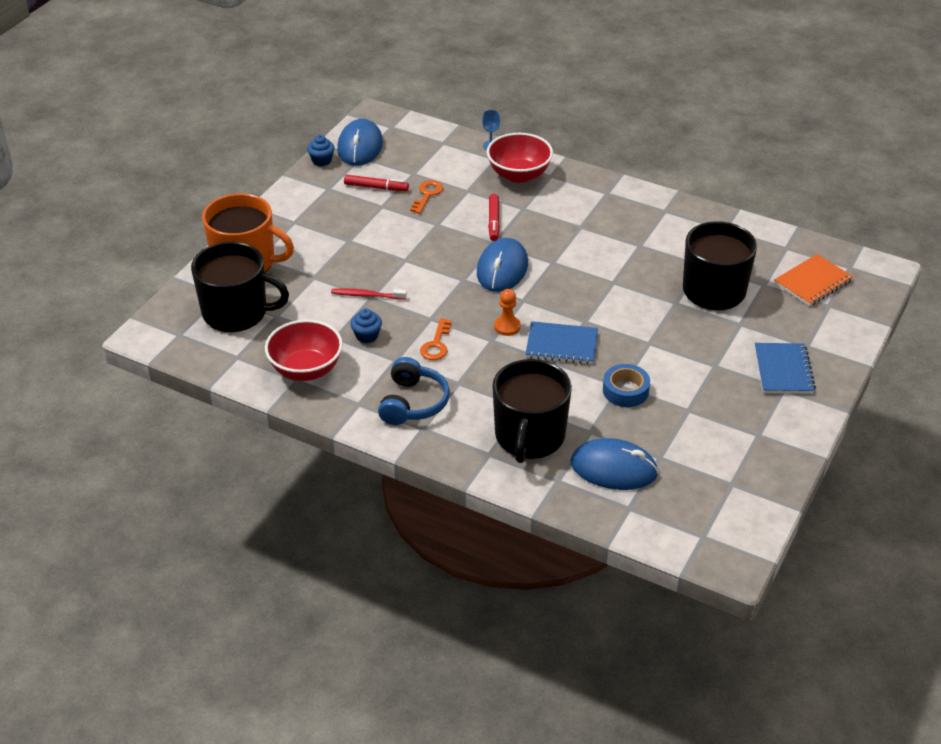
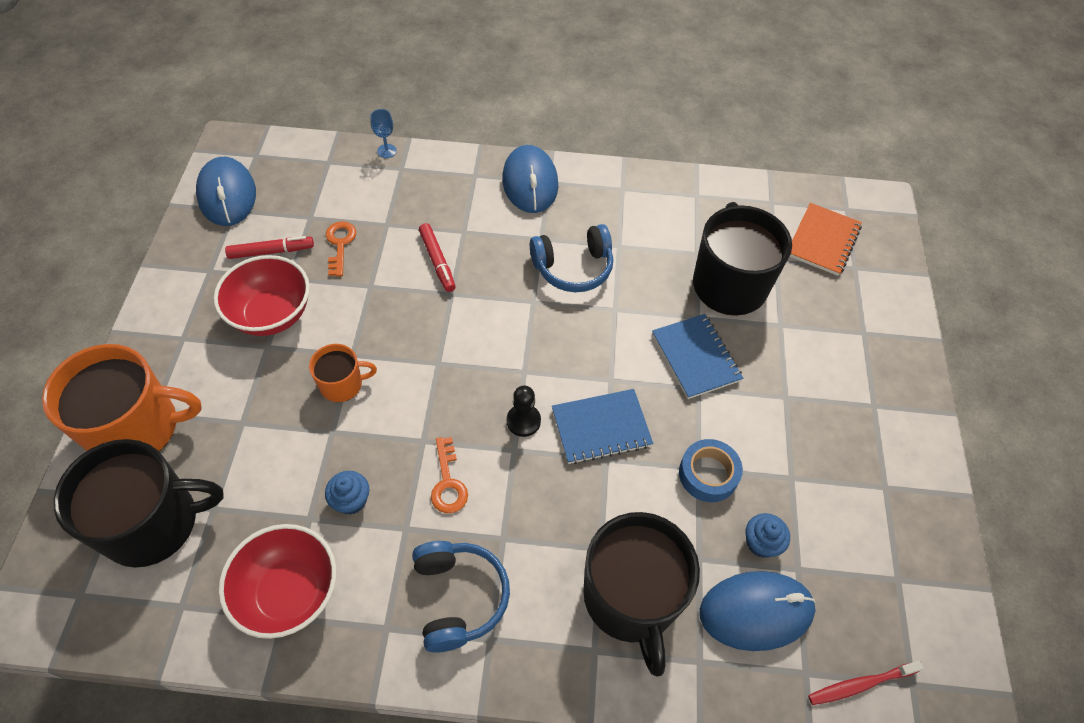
camera: 25 degrees left, 15 degrees up
blue cupcake [307,135,335,166] -> blue cupcake moved to [746,513,790,558]
red toothbrush [331,288,407,300] -> red toothbrush moved to [808,661,924,705]
blue mouse [477,238,528,292] -> blue mouse moved to [502,145,558,213]
red bowl [487,133,553,183] -> red bowl moved to [214,255,310,336]
orange pawn [494,289,521,336] -> black pawn [506,385,541,437]
blue notebook [755,343,816,394] -> blue notebook moved to [652,314,743,399]
none -> orange mug [309,344,377,402]
none -> blue headphones [530,224,613,292]

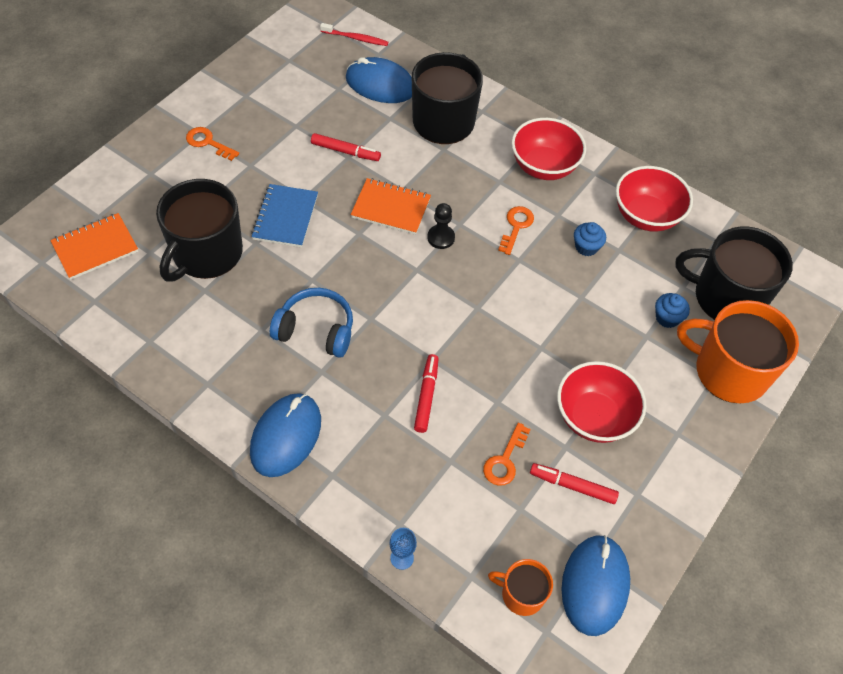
camera: 150 degrees left, 0 degrees up
orange mug [309,344,377,402] -> orange mug moved to [488,559,553,616]
blue headphones [412,541,510,653] -> red bowl [511,118,586,180]
blue notebook [552,389,653,464] -> orange notebook [351,178,431,235]
blue tape [679,439,743,502] -> red marker [311,133,381,161]
blue cupcake [746,513,790,558] -> blue cupcake moved to [655,293,690,328]
none -> orange key [186,127,239,161]

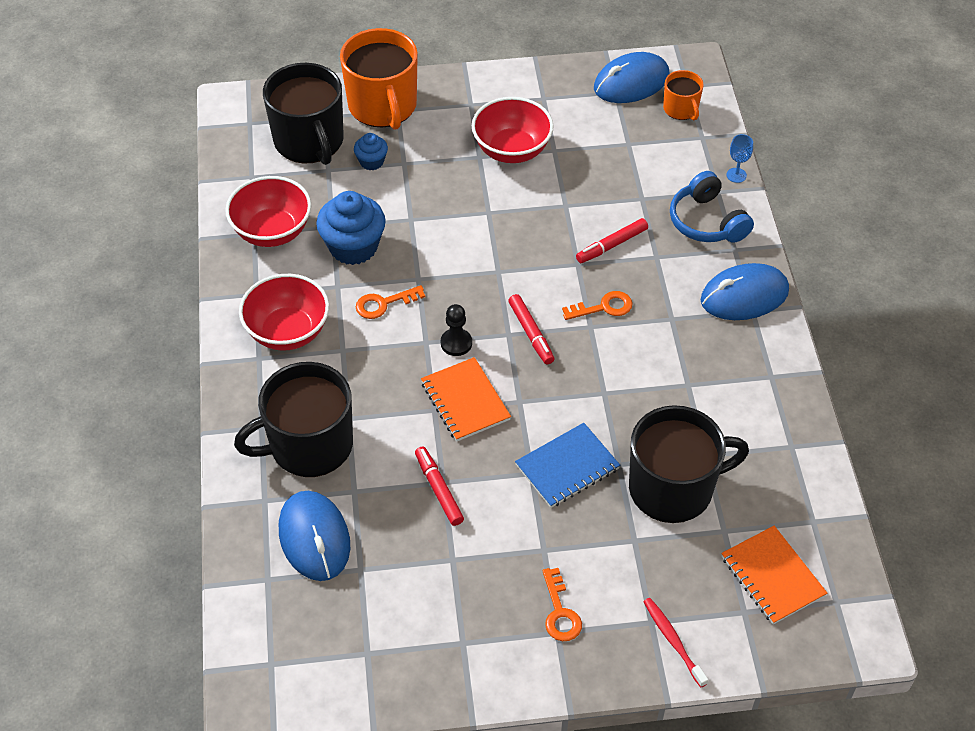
camera: 130 degrees left, 5 degrees down
orange notebook [50,213,138,280] -> orange notebook turned 45 degrees clockwise [721,526,827,625]
blue headphones [270,288,353,358] -> blue headphones moved to [670,171,754,243]
red toothbrush [320,23,388,46] -> red toothbrush moved to [643,598,708,687]
orange key [483,423,531,486] -> orange key moved to [562,291,633,320]
red marker [530,463,619,504] -> red marker moved to [508,294,554,364]
blue cupcake [574,222,606,256] -> blue cupcake [316,191,386,265], size x1.91

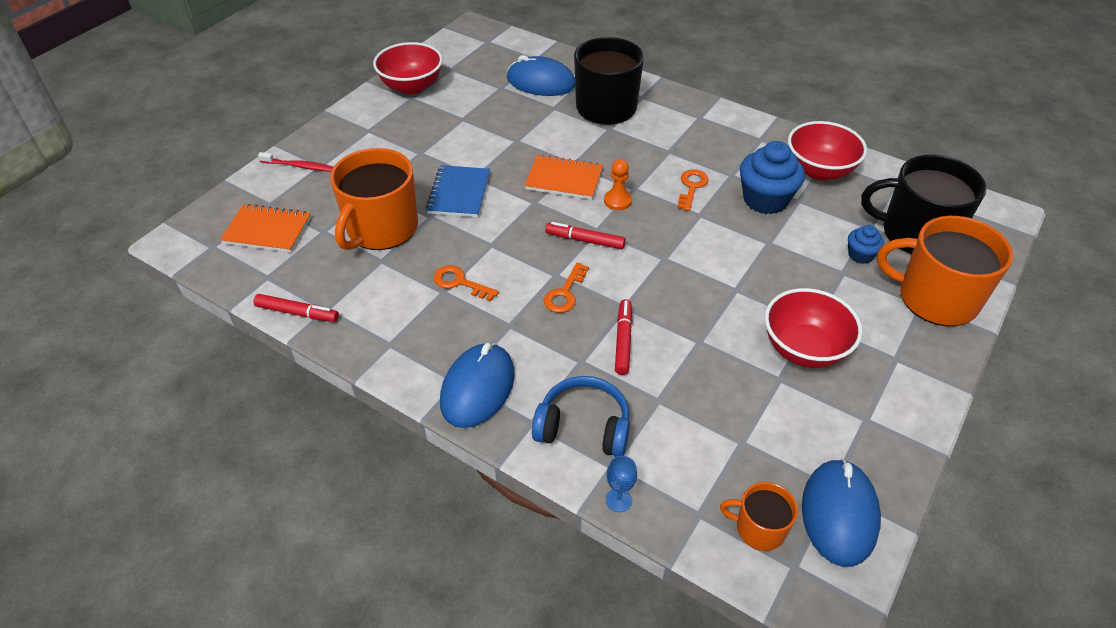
camera: 130 degrees right, 5 degrees down
red bowl [239,274,329,351] -> red bowl moved to [373,42,443,94]
red marker [415,447,464,526] -> red marker moved to [253,294,339,322]
black pawn [441,304,472,356] -> orange pawn [604,159,632,210]
orange key [543,568,582,641] -> orange key moved to [434,265,499,301]
black mug [629,405,749,523] -> orange mug [330,148,418,250]

